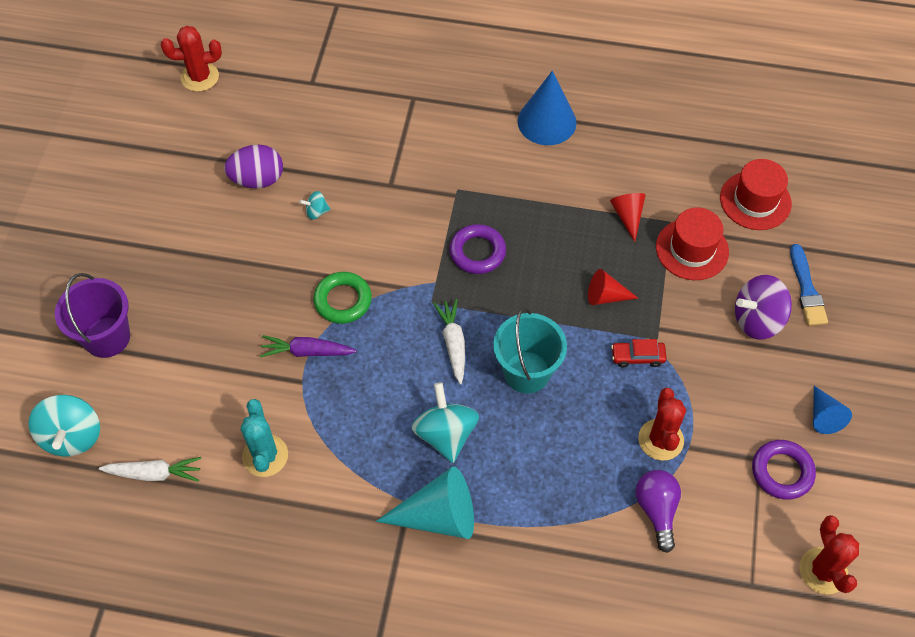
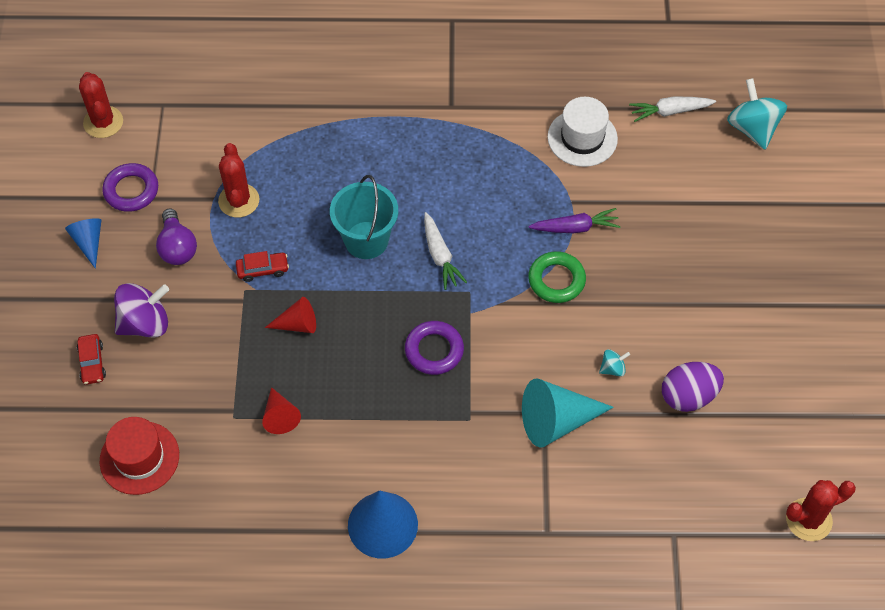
camera: 170 degrees right, 0 degrees up
purple bucket [55,273,130,358] -> none
turquoise cactus [241,399,288,477] -> white hat [547,97,618,167]
turquoise cone [376,467,474,539] -> turquoise cone moved to [522,378,614,448]
turquoise spinning top [412,382,479,463] -> none
purple light bulb [635,470,681,553] -> purple light bulb moved to [156,208,197,265]
red hat [656,207,729,280] -> none
blue brush [790,244,828,326] -> red car [77,334,106,385]

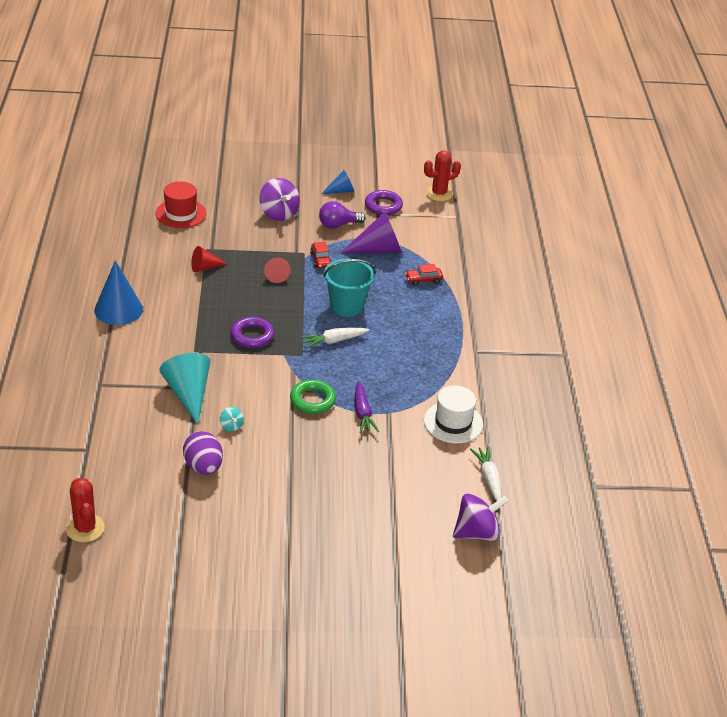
camera: 85 degrees right, 20 degrees down
red car [77,334,106,385] -> red car moved to [405,264,443,286]
red cactus [218,143,259,218] -> purple cone [341,212,402,253]
turquoise spinning top [727,78,787,150] -> purple spinning top [453,494,509,541]

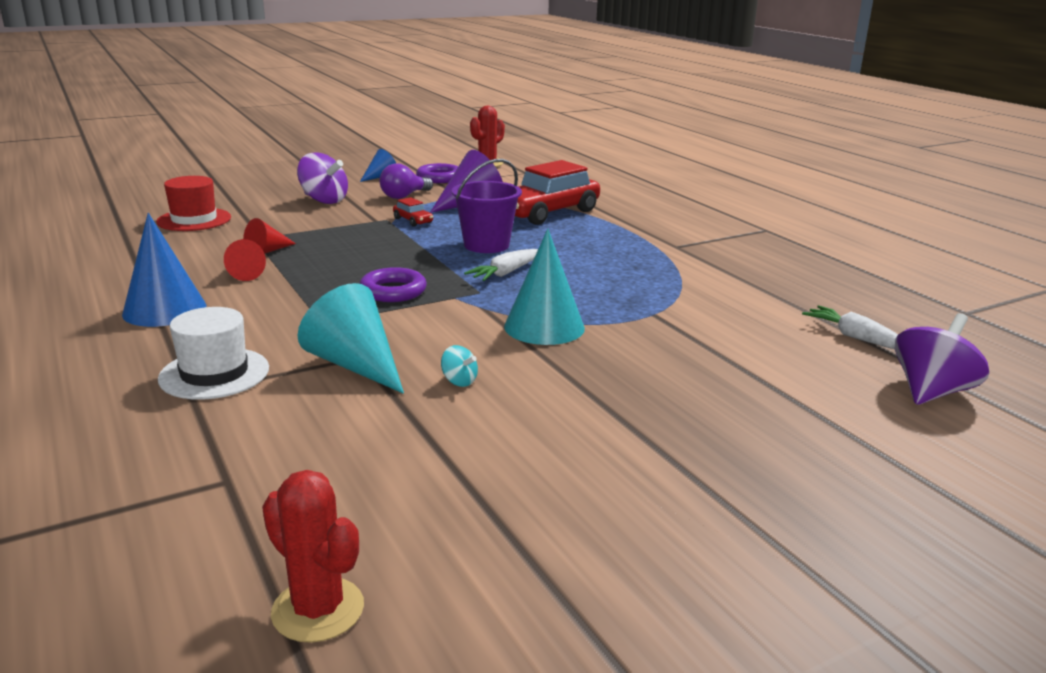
camera: 25 degrees left, 15 degrees down
purple egg [183,431,223,475] -> none
red cone [264,257,291,283] -> red cone moved to [224,239,266,281]
green ring [290,380,336,414] -> turquoise cone [504,229,585,345]
turquoise bucket [323,259,375,317] -> purple bucket [452,159,522,253]
purple carrot [355,381,379,433] -> none
red car [405,264,443,286] -> red car [515,160,600,225], size x2.38
white hat [424,386,483,443] -> white hat moved to [158,307,269,400]

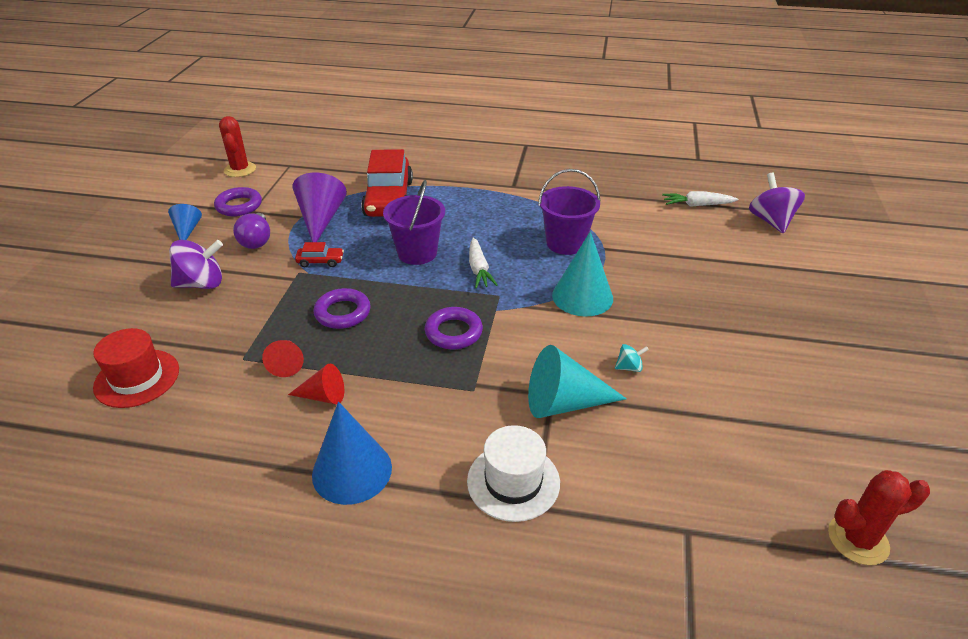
camera: 50 degrees left, 15 degrees up
none -> purple ring [314,288,371,329]
none -> purple bucket [538,169,600,255]

